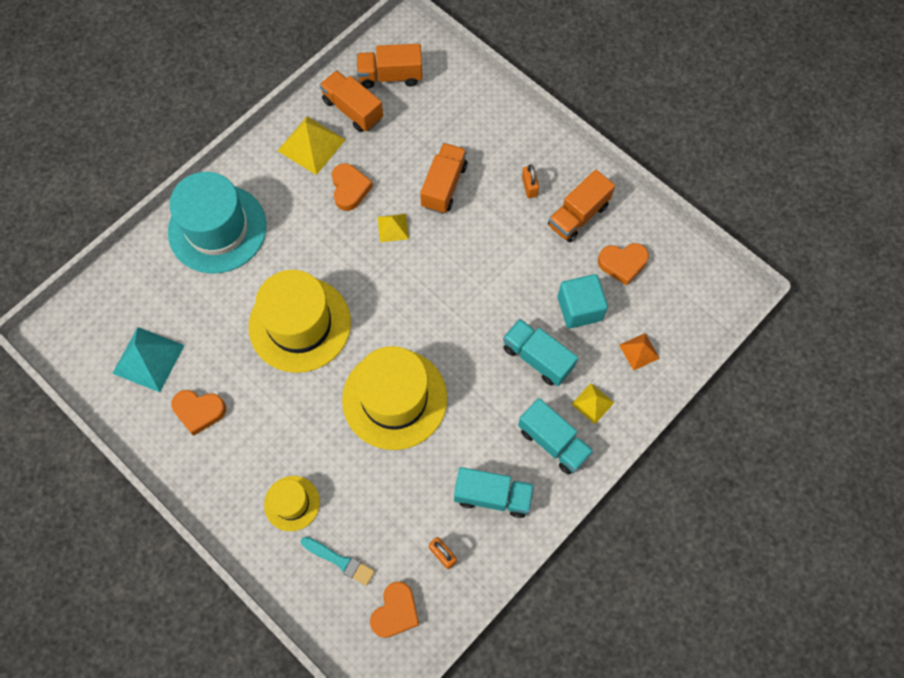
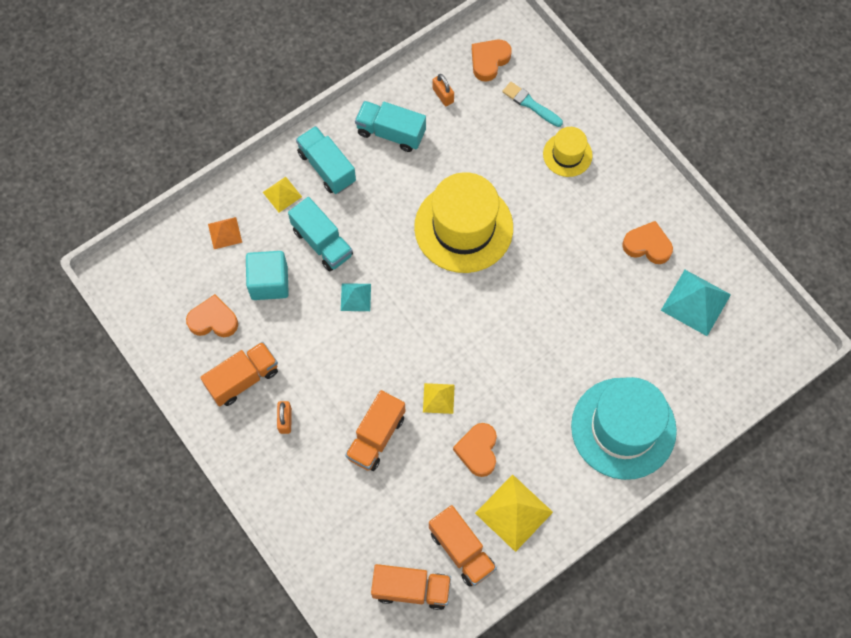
camera: 170 degrees left, 0 degrees up
yellow hat [249,270,351,373] -> none
none -> turquoise pyramid [341,283,371,311]

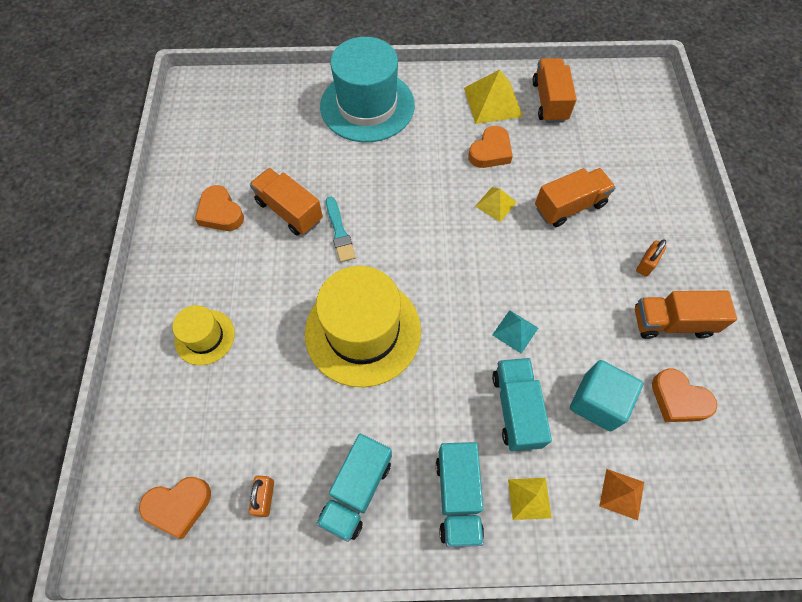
camera: 145 degrees left, 5 degrees down
turquoise truck [355,101,426,152] -> turquoise truck turned 60 degrees clockwise [316,434,392,542]
orange truck [371,564,451,610] -> orange truck moved to [250,168,323,236]
turquoise brush [502,82,563,127] -> turquoise brush moved to [326,197,356,262]
turquoise pyramid [661,270,731,336] -> none

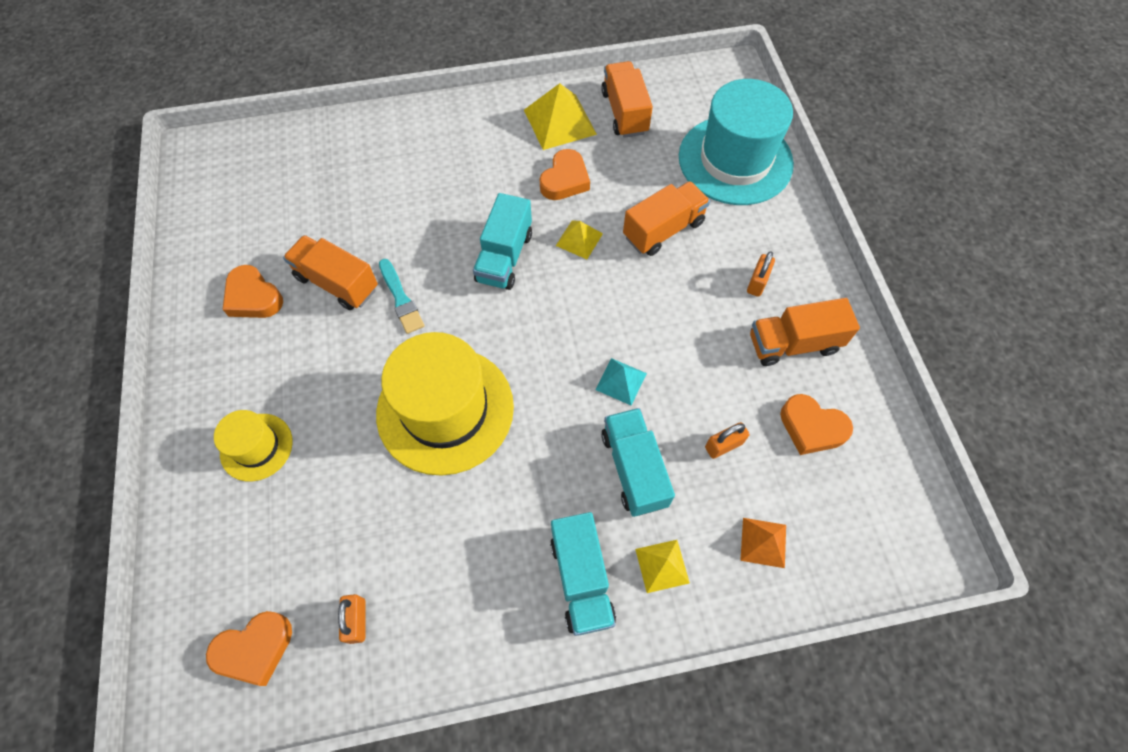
camera: 10 degrees left, 0 degrees up
turquoise truck [316,434,392,542] -> turquoise truck moved to [473,193,532,290]
turquoise hat [320,37,415,142] -> turquoise hat moved to [679,79,794,205]
turquoise cube [570,360,643,431] -> orange padlock [705,422,749,459]

